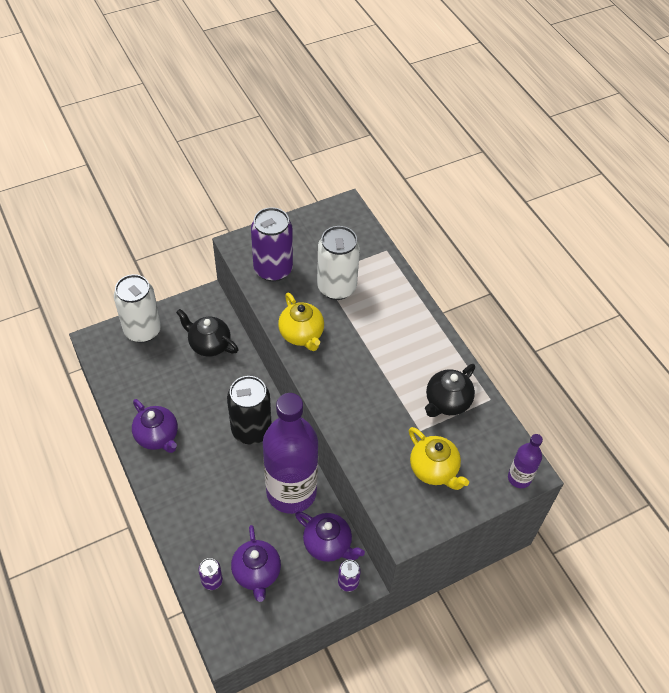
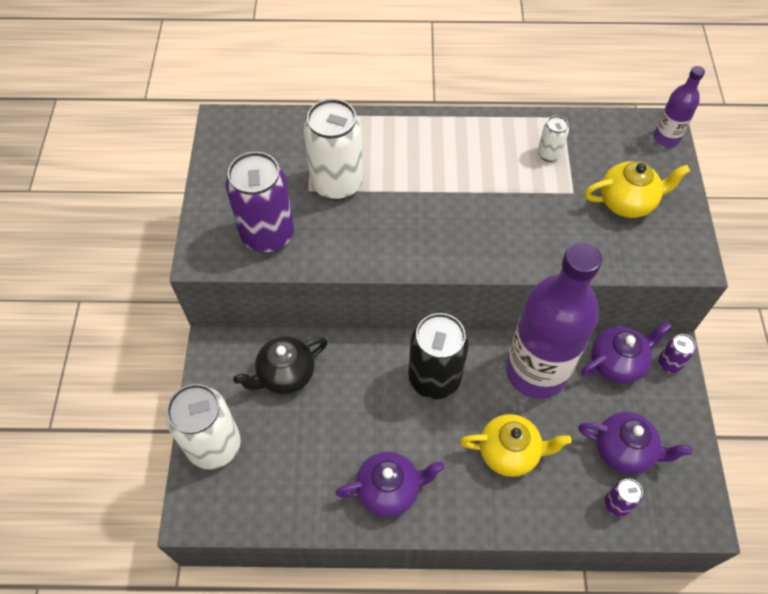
camera: 60 degrees left, 5 degrees up
yellow teapot [278,293,324,351] -> yellow teapot moved to [460,414,572,477]
black teapot [425,364,475,417] -> white can [538,116,569,162]

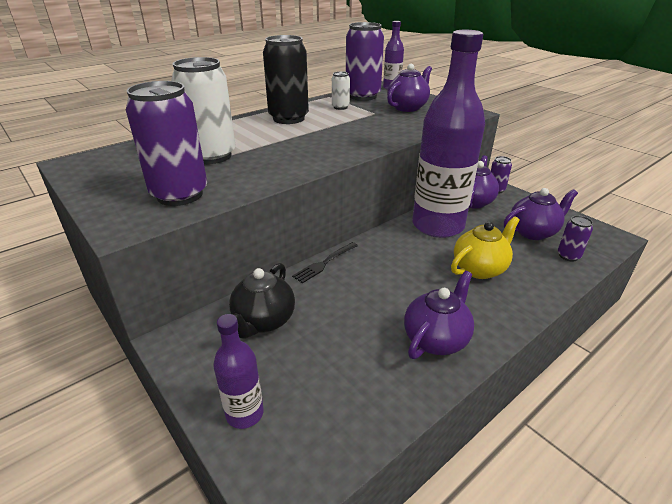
camera: 40 degrees left, 25 degrees down
white can [166,384,241,469] -> purple bottle [213,314,264,429]
black can [409,313,469,400] -> black can moved to [263,35,309,124]
yellow teapot [584,161,690,218] -> purple teapot [387,64,432,112]
none -> black fork [292,242,358,283]
none -> purple can [346,22,384,101]

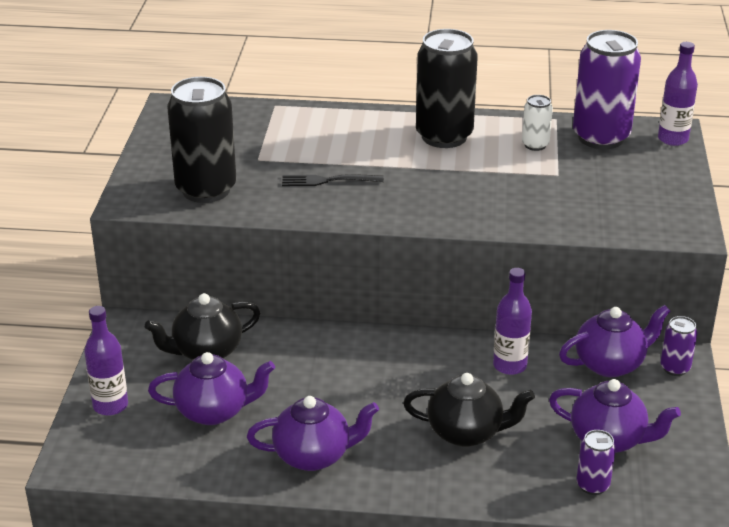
camera: 45 degrees right, 0 degrees up
purple can [126,81,207,206] -> black can [167,77,236,203]
white can [171,57,236,164] -> none
black fork [292,242,358,283] -> black fork moved to [282,174,384,186]
purple teapot [387,64,432,112] -> purple teapot moved to [148,352,275,425]
purple bottle [412,30,485,238] -> purple bottle [493,268,532,375], size x0.44
yellow teapot [451,216,520,279] -> black teapot [403,373,535,447]

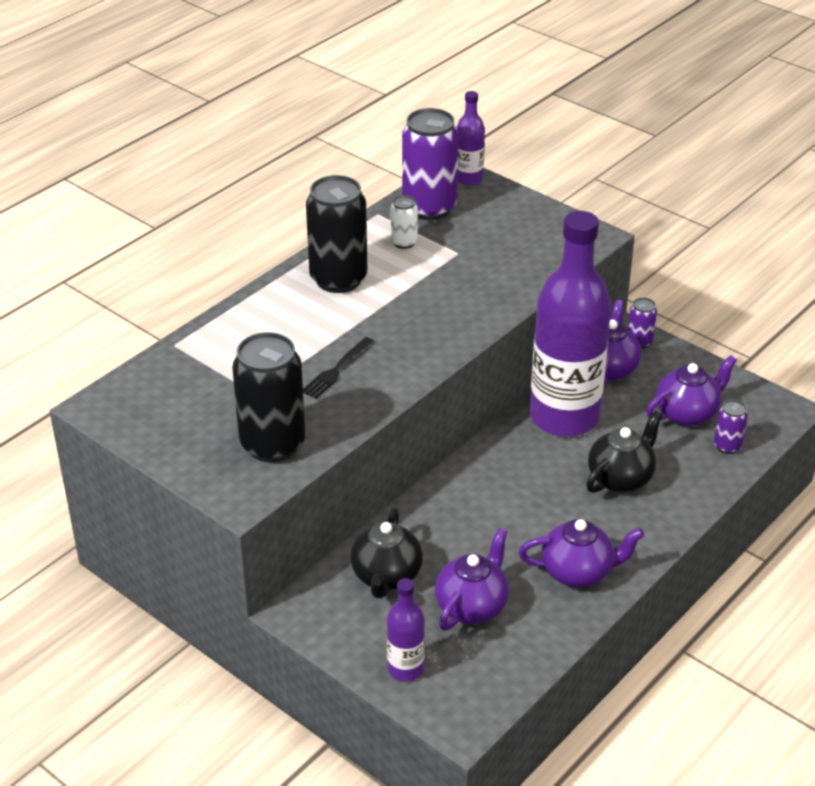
camera: 55 degrees left, 5 degrees up
purple teapot [247,396,379,471] -> purple teapot turned 60 degrees clockwise [519,519,644,587]
purple bottle [493,268,532,375] -> purple bottle [530,211,611,437], size x2.26

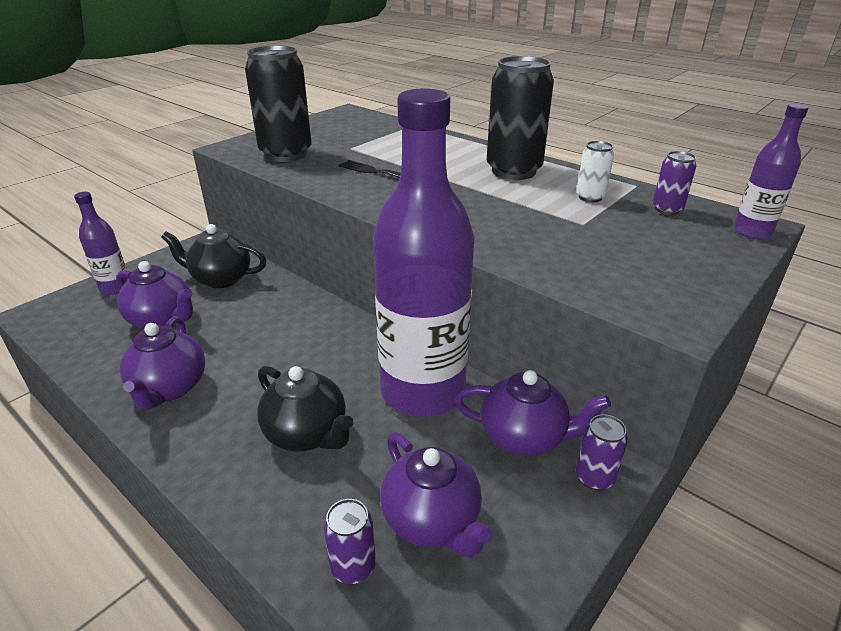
camera: 90 degrees right, 5 degrees down
purple can [402,108,459,220] -> purple can [653,151,696,215], size x0.47

